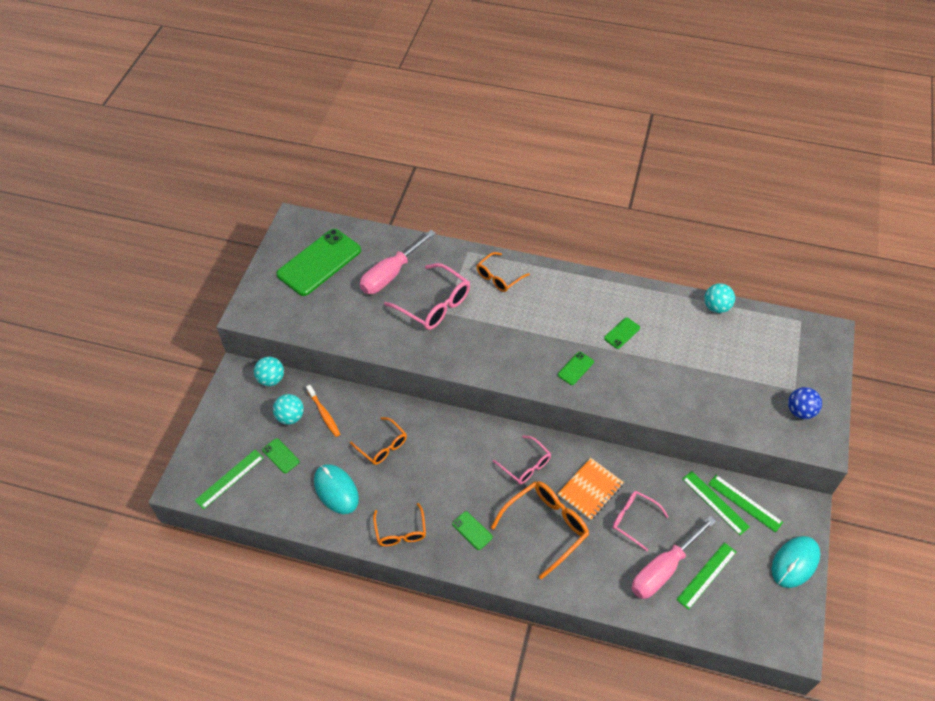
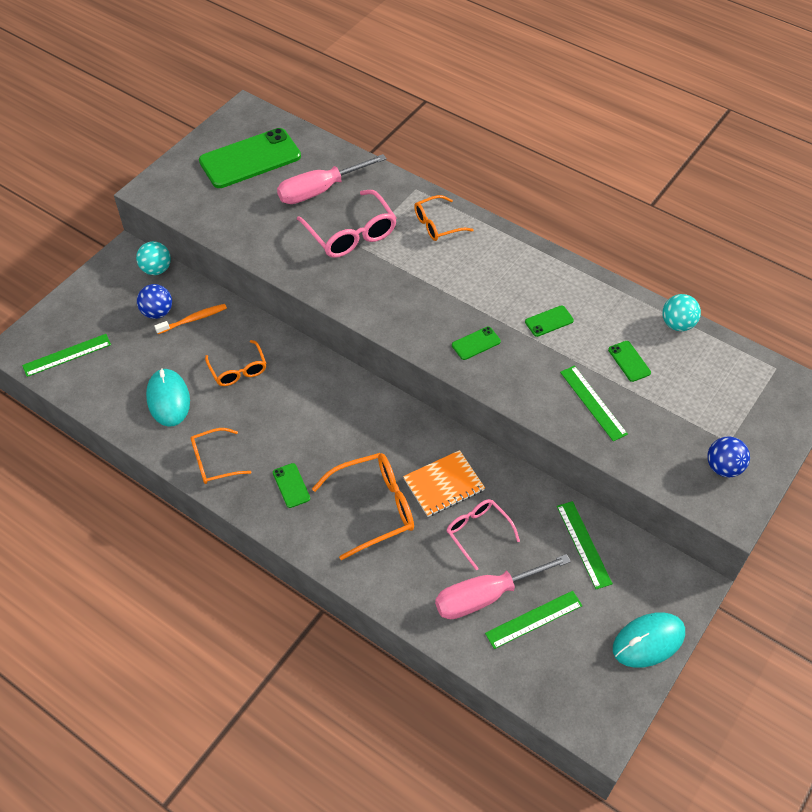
camera: 20 degrees right, 0 degrees up
green phone [262,438,300,473] -> green phone moved to [608,341,651,382]
turquoise ball [273,394,304,425] -> blue ball [137,284,172,319]
orange toothbrush [306,385,340,437] -> orange toothbrush turned 105 degrees counterclockwise [154,304,227,334]
orange glasses [373,503,426,546] -> orange glasses turned 60 degrees clockwise [191,428,251,484]
pink glasses [493,435,551,484] -> none
green ruler [708,475,783,533] -> green ruler moved to [560,366,628,441]

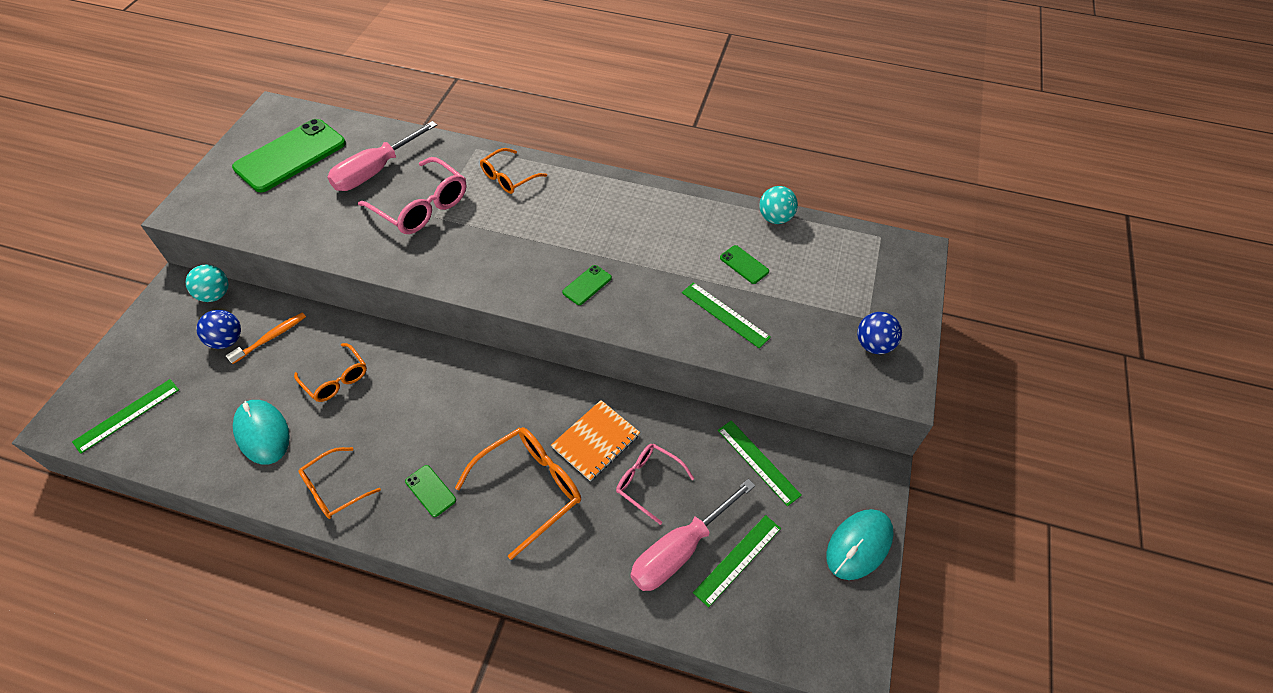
camera: 20 degrees left, 0 degrees up
green phone [525,305,574,337] -> none

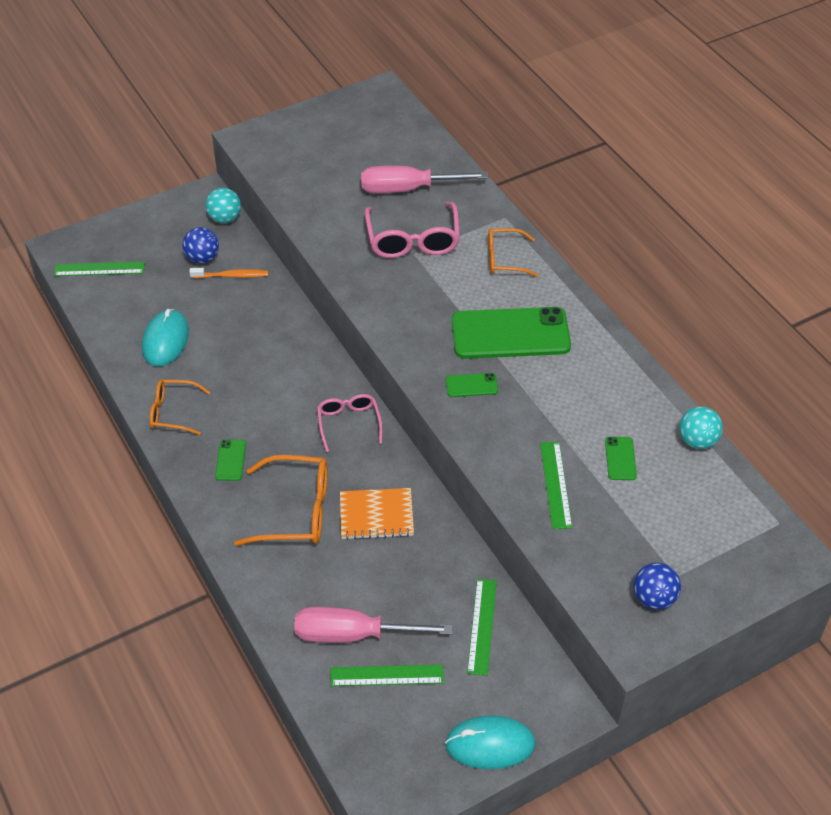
camera: 45 degrees right, 5 degrees down
green phone [232,119,346,192] -> green phone moved to [452,307,571,359]
orange glasses [294,343,367,402] -> none
pink glasses [616,444,694,525] -> pink glasses moved to [317,394,383,452]

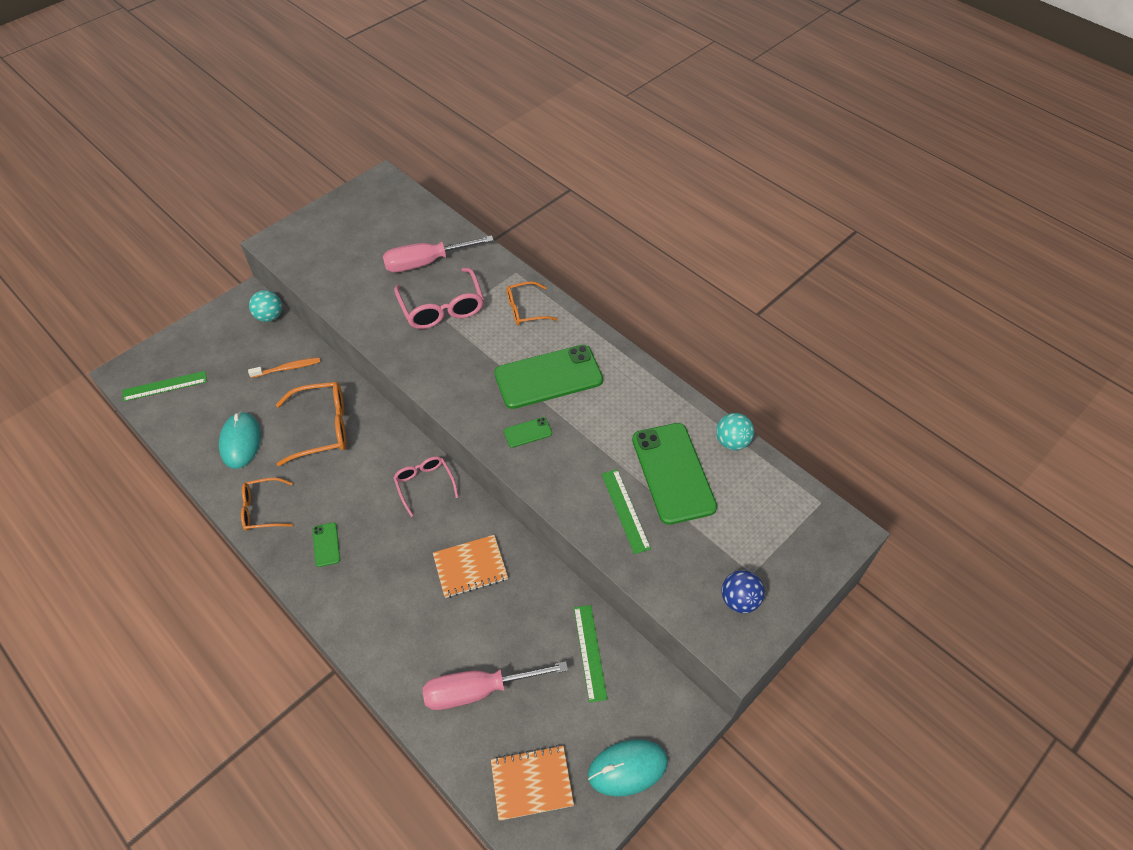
camera: 15 degrees left, 5 degrees up
blue ball [182,227,219,264] -> none
orange glasses [234,455,328,546] -> orange glasses moved to [276,382,347,466]
green ruler [331,665,444,686] -> none
green phone [605,437,637,480] -> green phone [632,423,717,525], size x2.34
none -> orange notebook [491,745,574,821]

